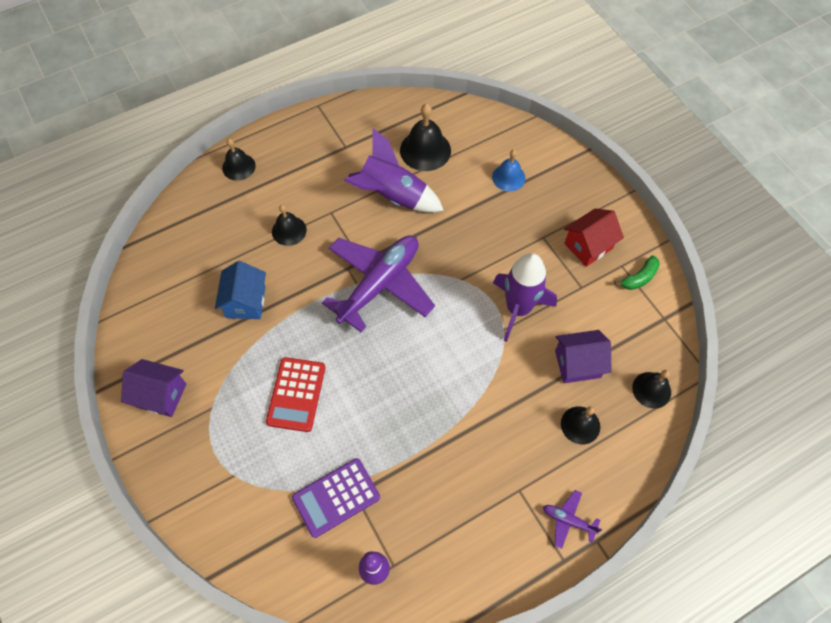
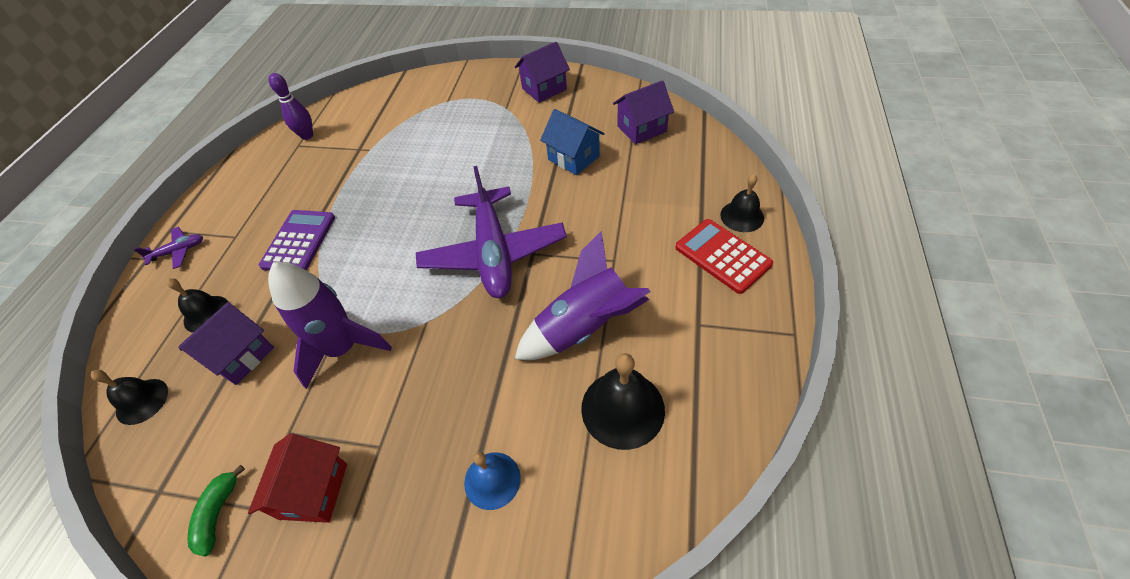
camera: 135 degrees right, 10 degrees down
red calculator [266,357,325,432] -> red calculator moved to [675,219,773,294]
black bell [272,204,307,246] -> none
purple calculator [292,458,380,538] -> purple calculator moved to [259,210,335,271]
none -> purple house [613,80,674,145]

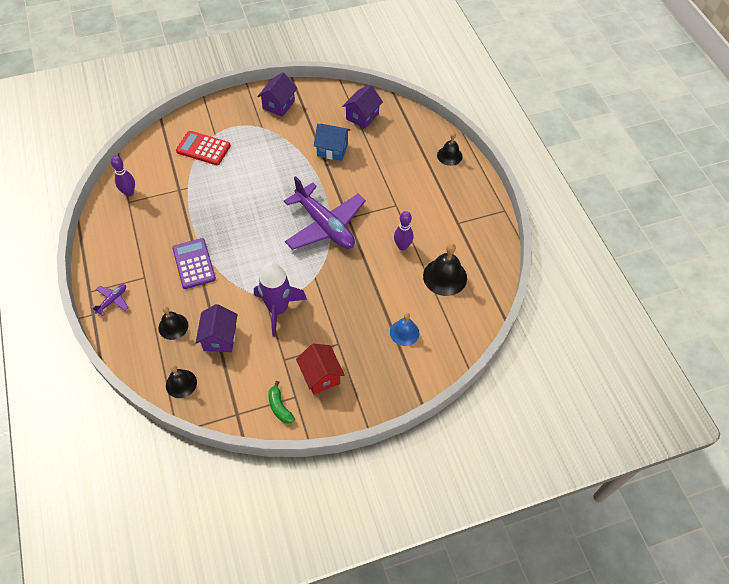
camera: 35 degrees left, 5 degrees up
purple rocket [515,231,651,360] -> purple bowling pin [394,211,414,250]
red calculator [675,219,773,294] -> red calculator moved to [176,131,231,165]

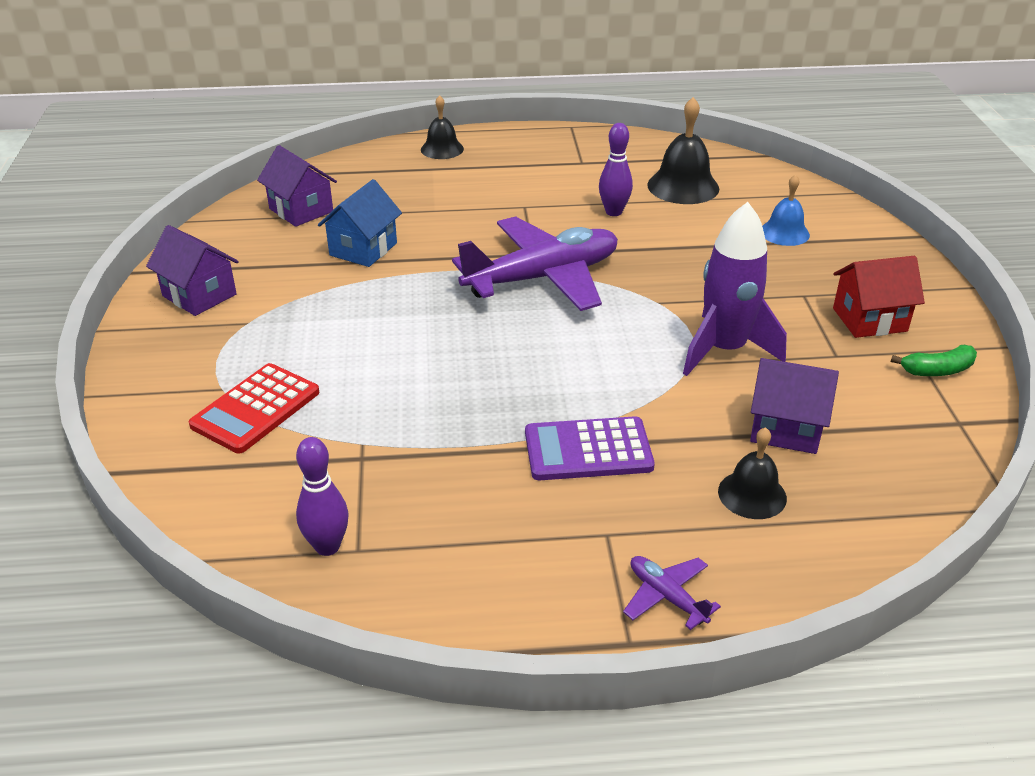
camera: 75 degrees left, 20 degrees down
black bell [166,365,197,398] -> none

